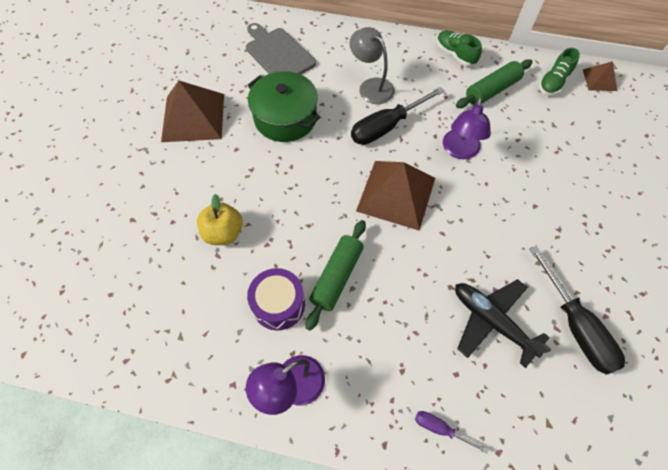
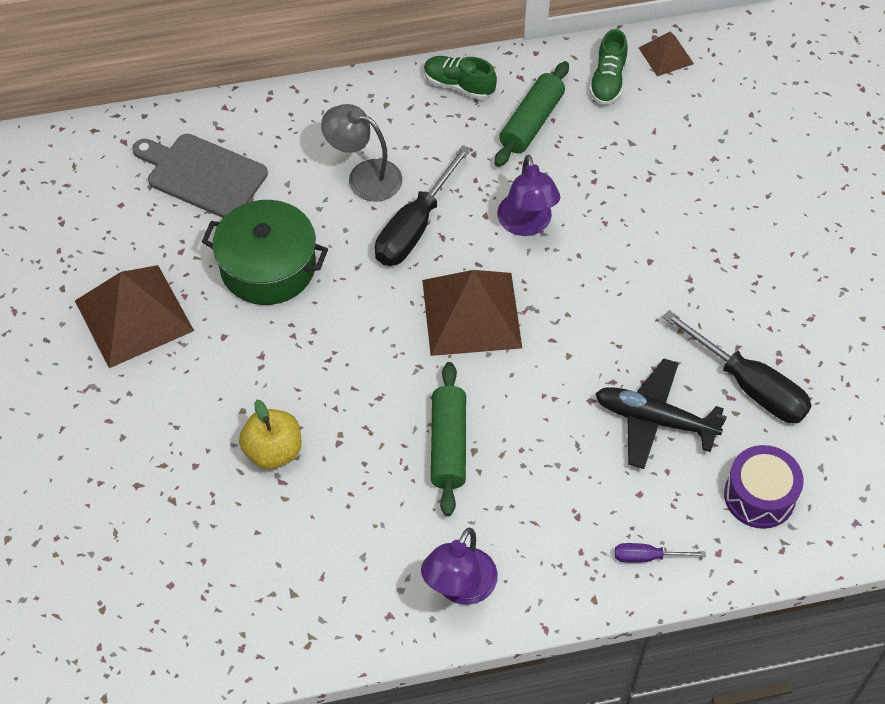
camera: 25 degrees left, 5 degrees down
purple drum [247,268,305,331] -> purple drum moved to [724,445,804,529]

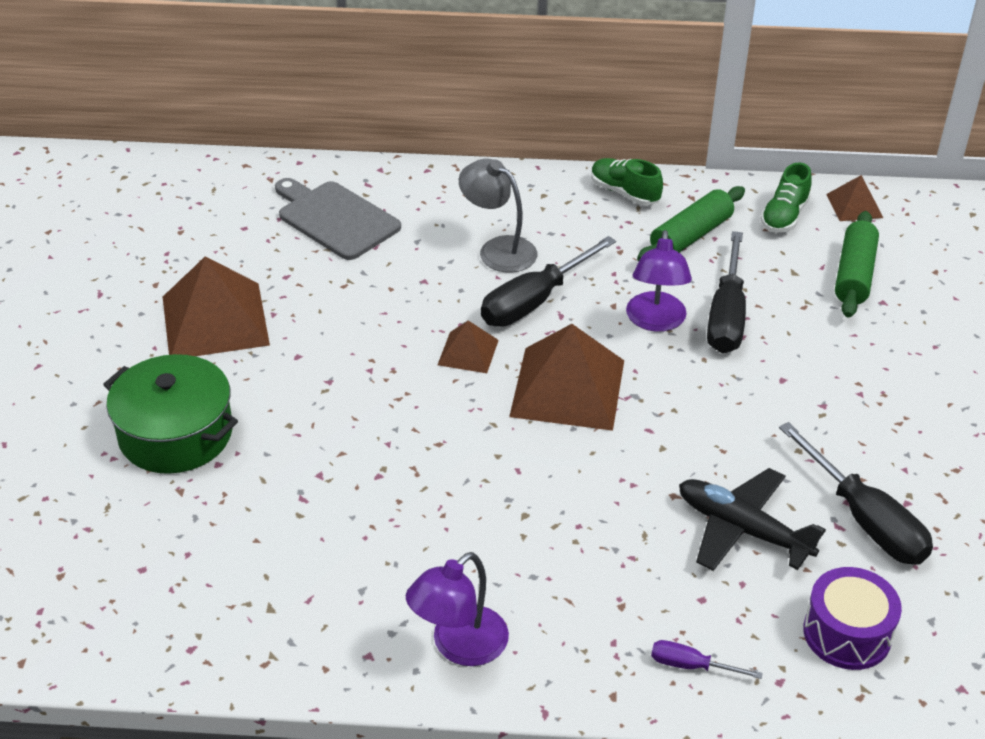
camera: 15 degrees right, 15 degrees down
green pot [202,200,328,305] -> green pot moved to [103,354,238,474]
yellow apple [239,399,301,469] -> none
green rolling pin [431,362,466,516] -> green rolling pin moved to [835,211,879,318]
none -> brown pyramid [438,321,499,373]
none -> black screwdriver [707,231,746,353]

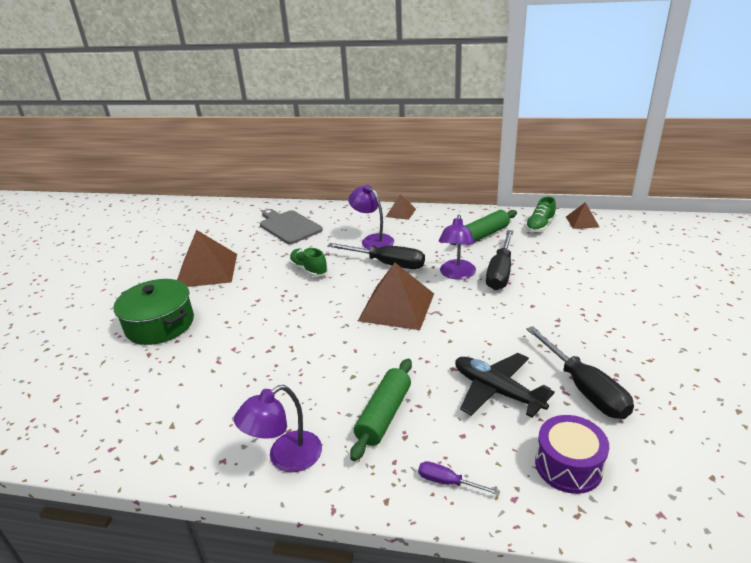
camera: 10 degrees right, 10 degrees down
brown pyramid [438,321,499,373] -> brown pyramid moved to [386,194,416,220]
grey lamp [459,159,537,273] -> purple lamp [348,185,394,250]
black screwdriver [481,236,616,327] -> black screwdriver turned 120 degrees counterclockwise [327,243,425,269]
green shoe [591,158,663,206] -> green shoe moved to [289,248,328,277]
green rolling pin [835,211,879,318] -> green rolling pin moved to [350,359,412,461]

